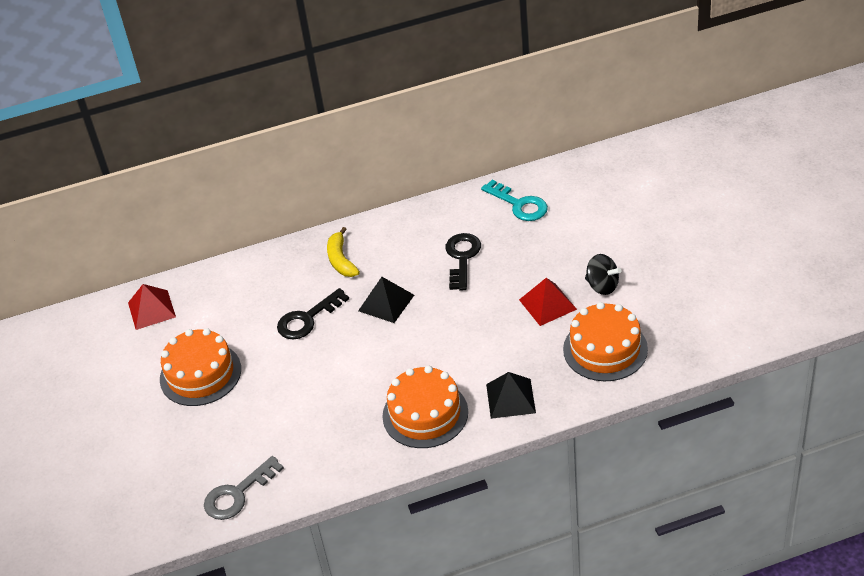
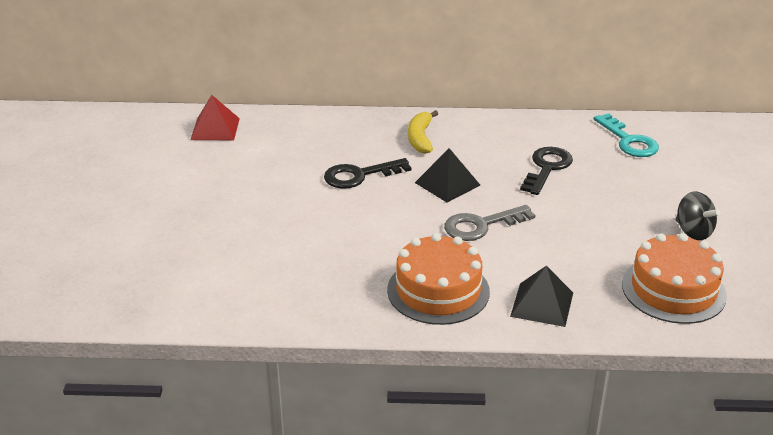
camera: 15 degrees right, 10 degrees down
orange cake [160,328,241,406] -> none
grey key [204,456,284,520] -> grey key moved to [444,205,536,241]
red pyramid [519,278,577,326] -> none

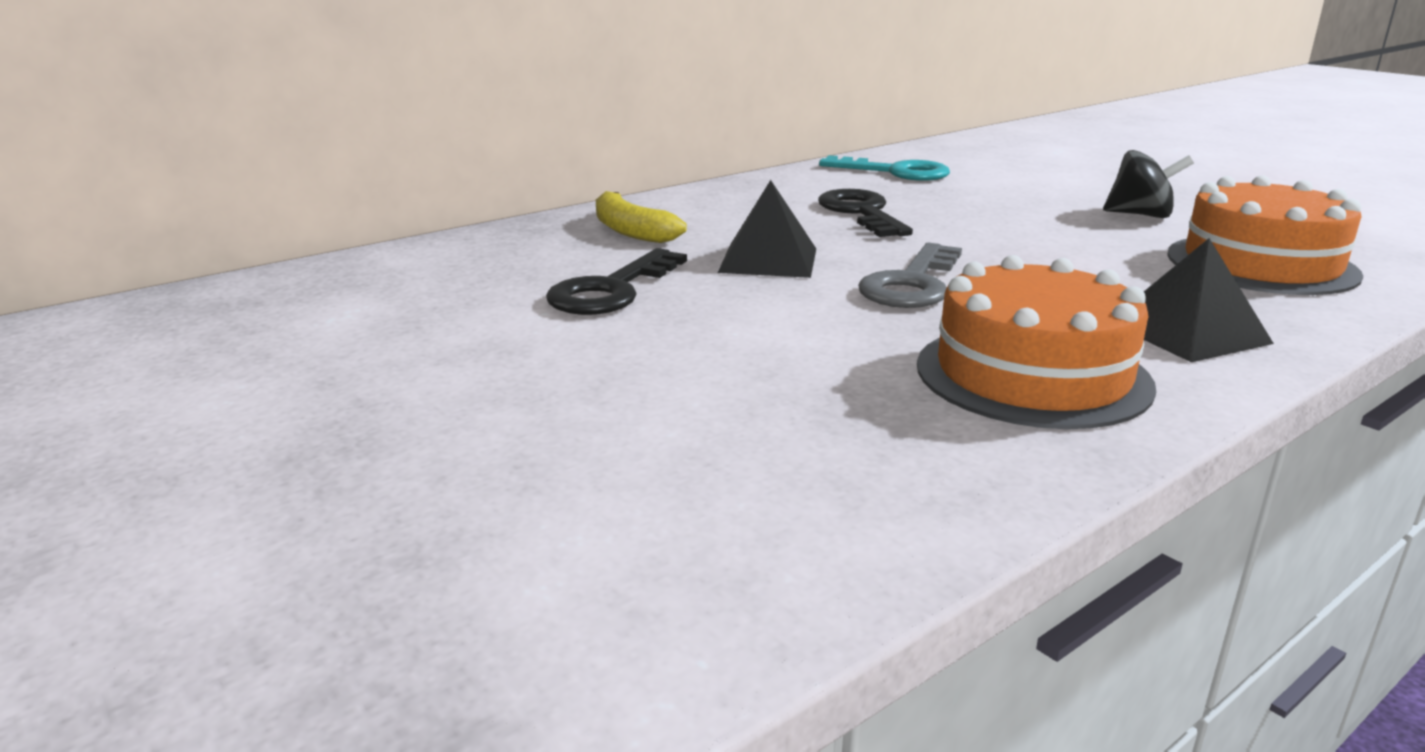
camera: 40 degrees left, 10 degrees down
red pyramid [190,95,240,140] -> none

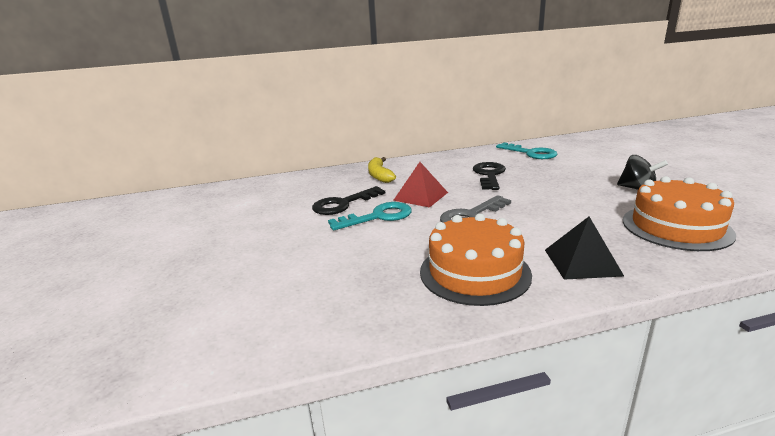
camera: 25 degrees right, 0 degrees up
black pyramid [718,180,816,278] -> red pyramid [393,162,448,208]
none -> turquoise key [328,202,412,231]

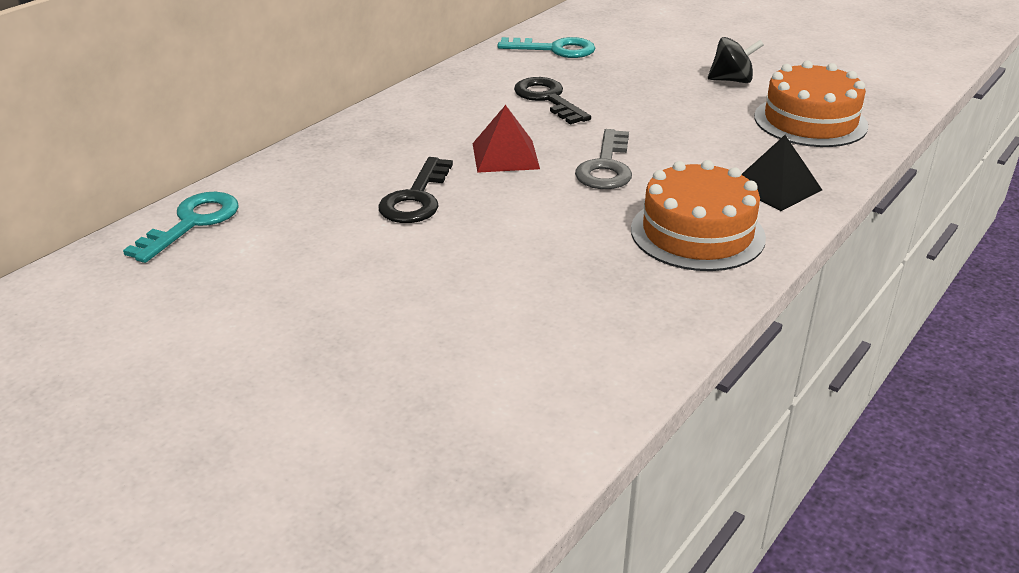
camera: 40 degrees left, 10 degrees up
turquoise key [328,202,412,231] -> turquoise key moved to [123,192,239,263]
yellow banana [368,157,396,183] -> none

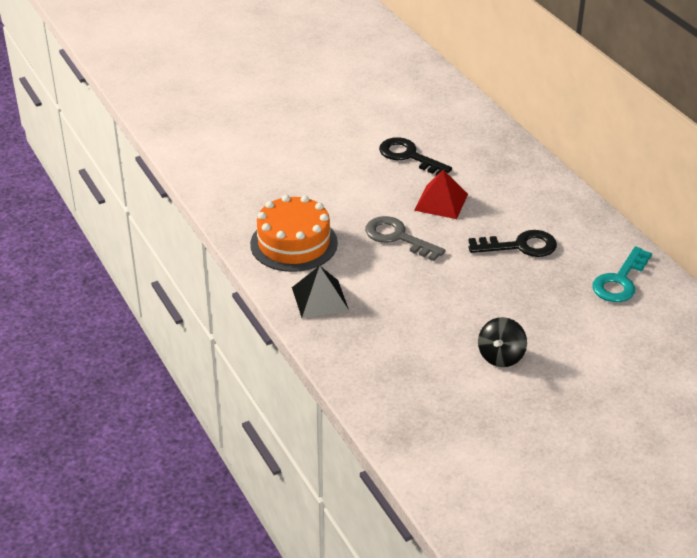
camera: 115 degrees right, 5 degrees up
turquoise key [123,192,239,263] -> none
orange cake [754,61,869,147] -> none

